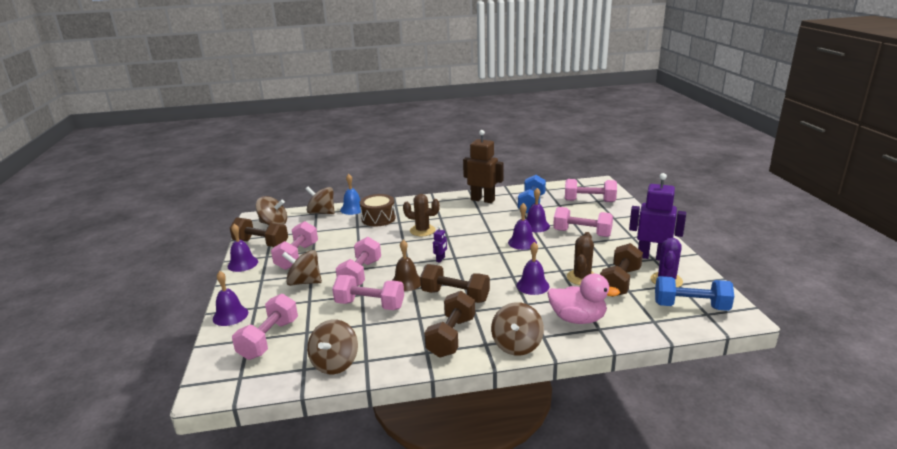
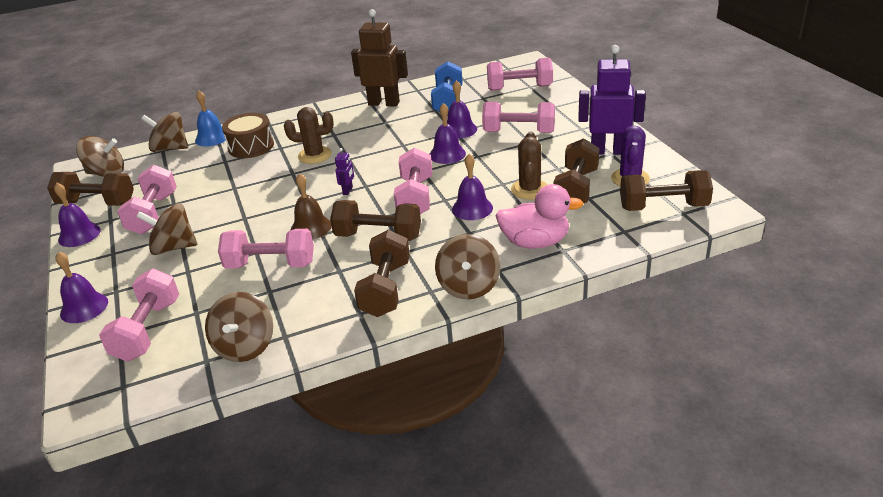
camera: 10 degrees left, 10 degrees up
pink dumbbell [336,237,381,286] -> pink dumbbell moved to [394,148,432,214]
blue dumbbell [655,276,734,311] -> brown dumbbell [620,170,713,211]

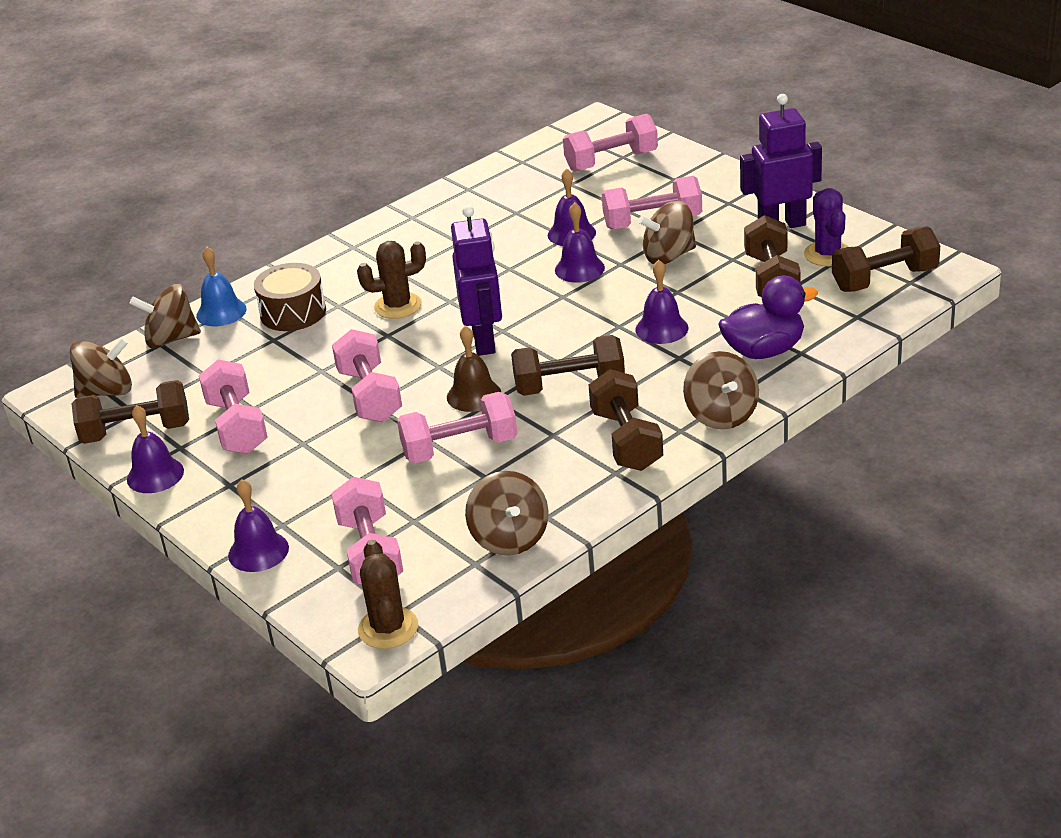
camera: 20 degrees left, 0 degrees up
brown spinning top [136,203,197,255] -> brown spinning top moved to [638,201,696,264]
purple robot [335,148,354,195] -> purple robot [451,205,502,356], size x2.35
brown robot [351,9,408,107] -> none
pink dumbbell [394,148,432,214] -> pink dumbbell moved to [332,329,402,422]
blue dumbbell [431,61,462,112] -> none
pink duck [495,184,584,249] -> purple duck [718,276,818,359]
brown cactus [511,131,547,200] -> brown cactus moved to [358,540,418,649]

